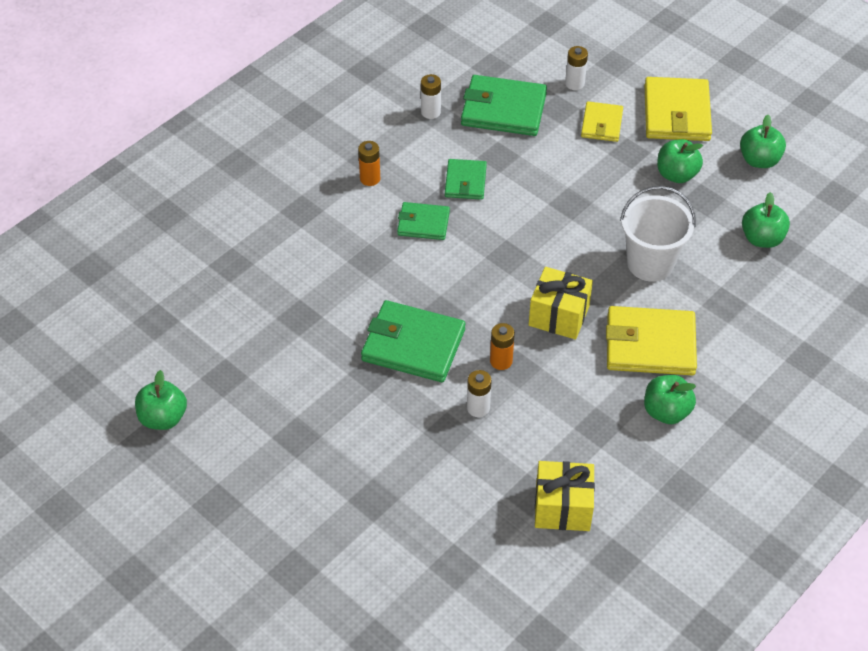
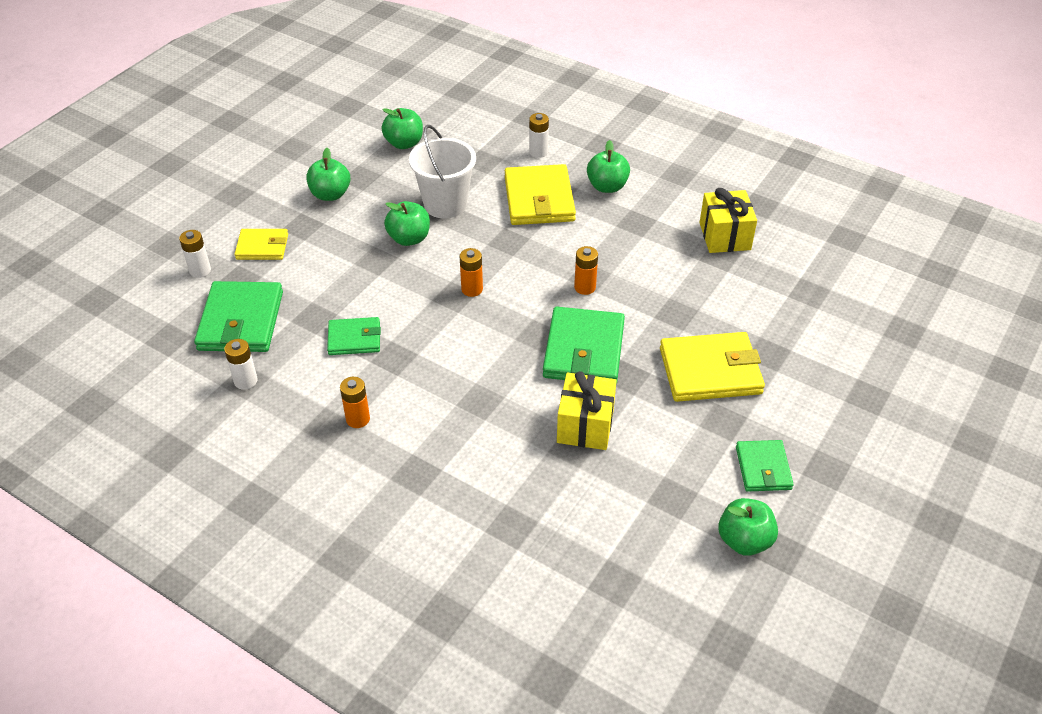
camera: 100 degrees left, 5 degrees down
green wallet [397,202,450,240] -> green wallet moved to [736,440,794,492]
white battery [467,370,492,417] -> white battery moved to [529,113,549,158]
yellow gift [529,267,593,340] -> yellow gift moved to [557,371,617,450]
yellow wallet [644,77,712,141] -> yellow wallet moved to [660,332,765,402]
green apple [740,115,786,168] -> green apple moved to [384,201,430,246]
none -> orange battery [460,248,483,297]

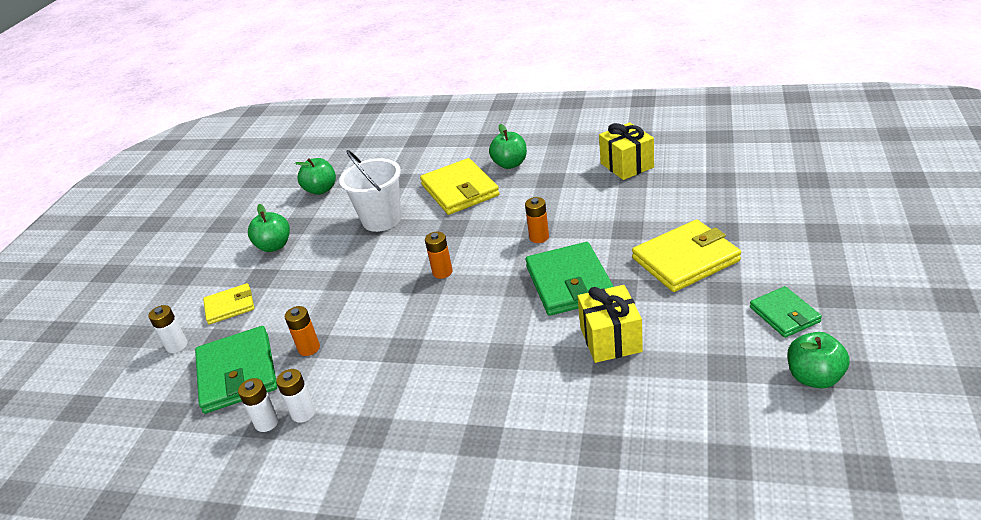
camera: 15 degrees left, 10 degrees down
green wallet [327,317,381,355] -> none
orange battery [340,377,370,428] -> orange battery moved to [285,306,320,356]
green apple [384,201,430,246] -> none
white battery [529,113,549,158] -> white battery moved to [276,369,315,423]

